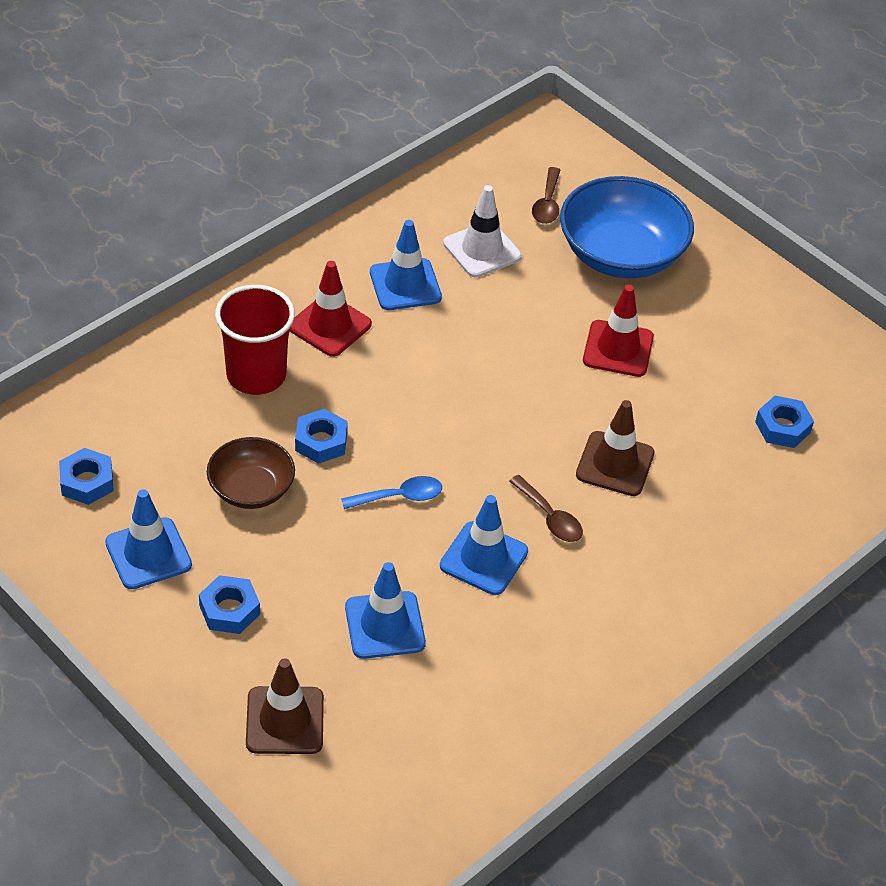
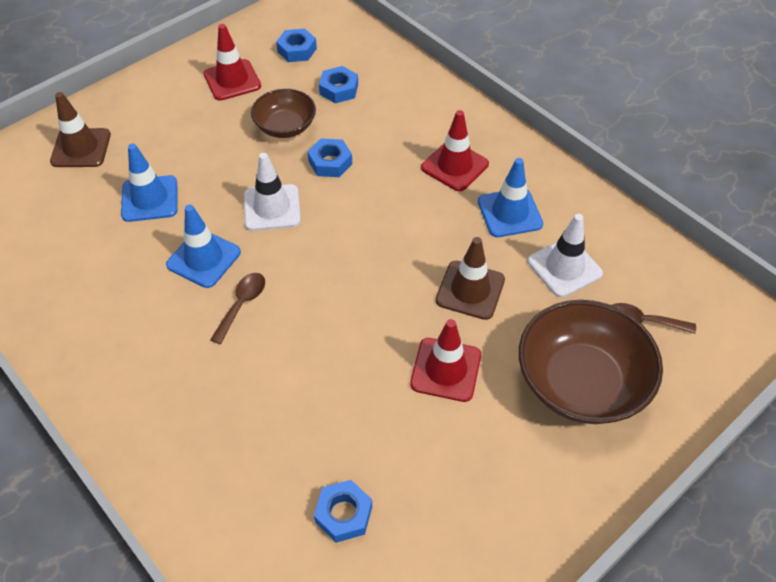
camera: 95 degrees right, 5 degrees up
blue traffic cone [105,489,192,589] -> red traffic cone [204,24,261,101]
blue nut [199,575,260,634] -> blue nut moved to [319,66,358,103]
red cup [215,285,295,395] -> none
blue spoon [341,476,442,509] -> white traffic cone [244,153,301,231]
brown spoon [509,475,583,542] -> brown spoon turned 150 degrees clockwise [210,273,265,344]
blue bowl [560,176,694,278] -> brown bowl [519,300,663,424]
brown traffic cone [576,400,655,496] -> brown traffic cone moved to [436,237,505,320]

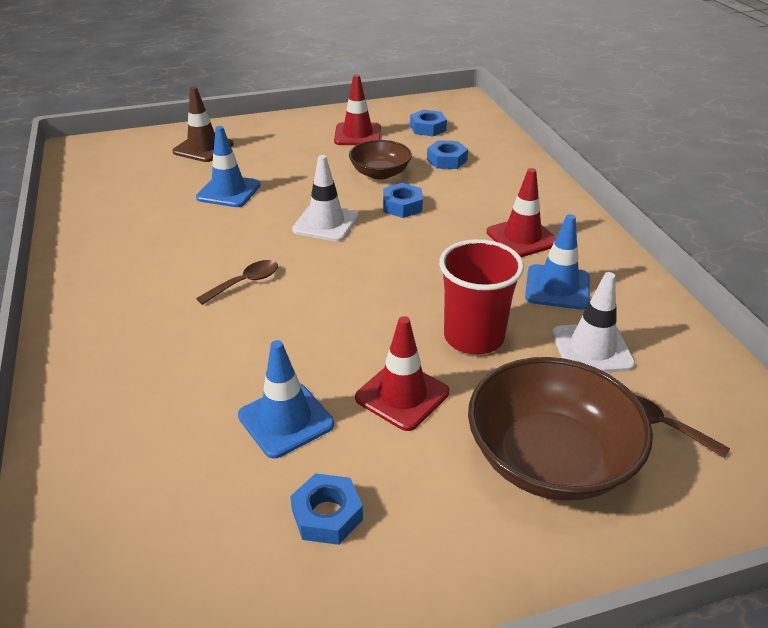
camera: 25 degrees right, 15 degrees down
blue traffic cone [166,205,241,288] -> blue traffic cone moved to [238,340,334,458]
blue nut [314,480,372,543] -> blue nut moved to [290,473,363,545]
brown traffic cone [436,237,505,320] -> red cup [439,239,524,354]

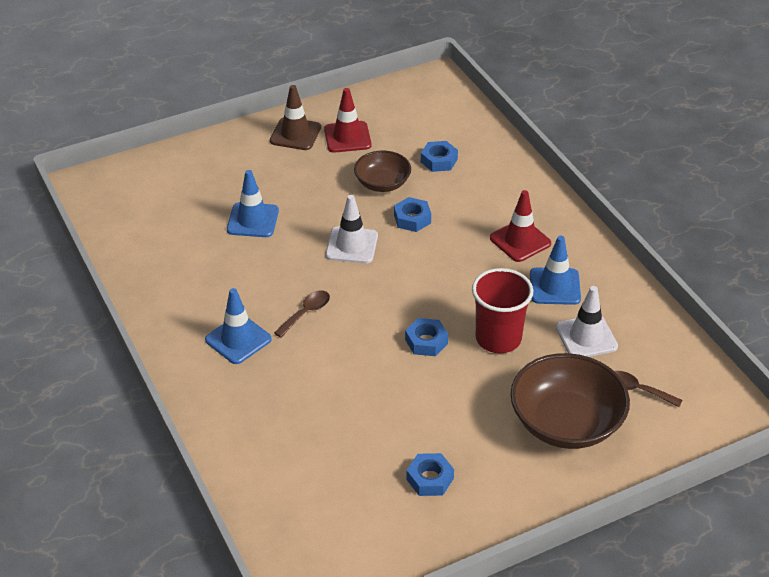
camera: 10 degrees left, 5 degrees up
brown traffic cone [172,87,234,162] -> brown traffic cone moved to [270,85,321,150]
blue traffic cone [238,340,334,458] -> blue traffic cone moved to [205,288,272,364]
red traffic cone [355,316,449,431] -> none
blue nut [410,110,447,136] -> blue nut moved to [405,318,448,356]

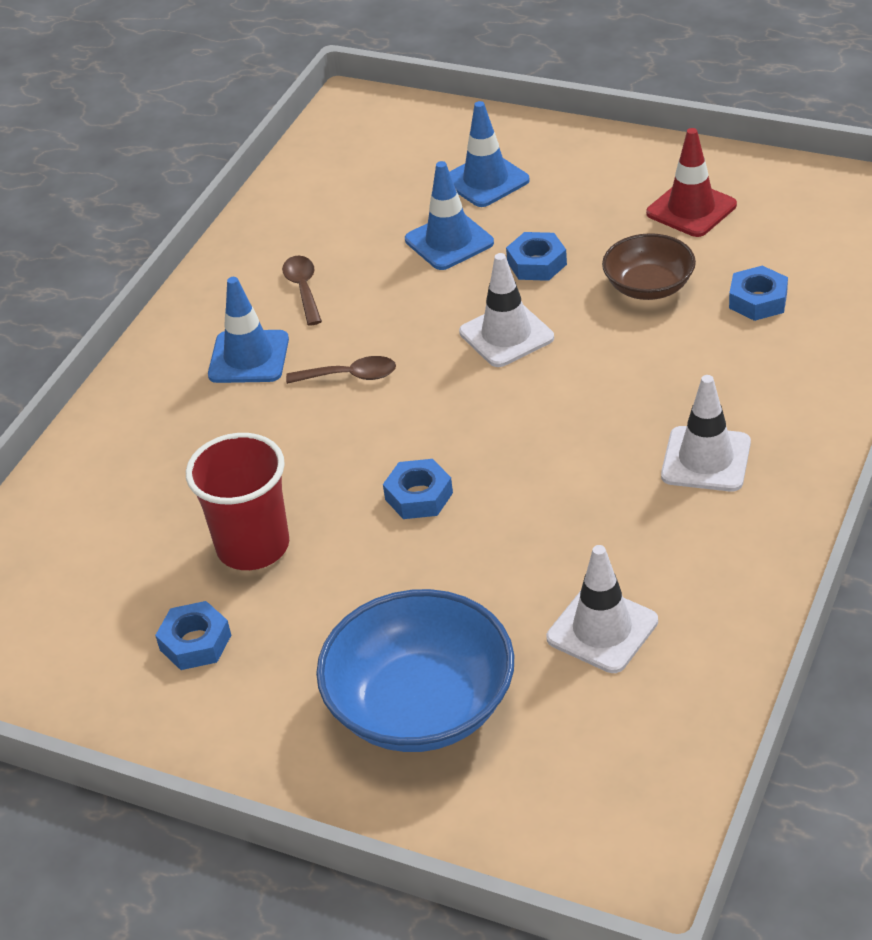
camera: 55 degrees right, 0 degrees up
brown traffic cone [270,85,321,150] -> none
blue nut [394,197,431,232] -> blue nut moved to [506,232,567,281]
red cup [472,268,533,353] -> red cup moved to [186,433,289,570]
red traffic cone [490,190,551,262] -> white traffic cone [661,375,751,492]
brown bowl [510,353,630,449] -> blue bowl [316,589,514,752]
blue traffic cone [530,236,581,305] -> blue traffic cone moved to [449,101,530,207]
brown spoon [614,371,682,407] -> brown spoon moved to [282,256,322,326]

